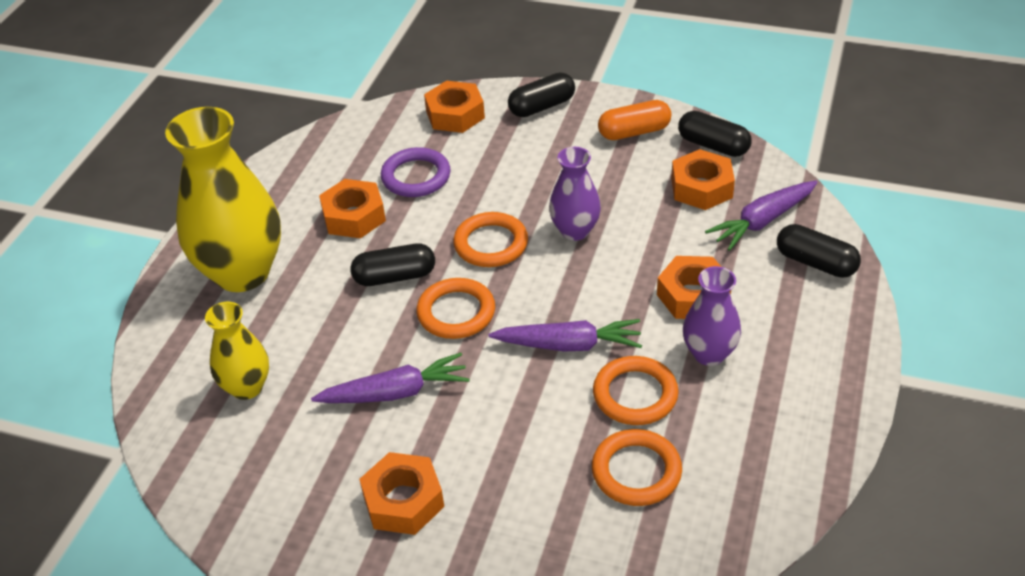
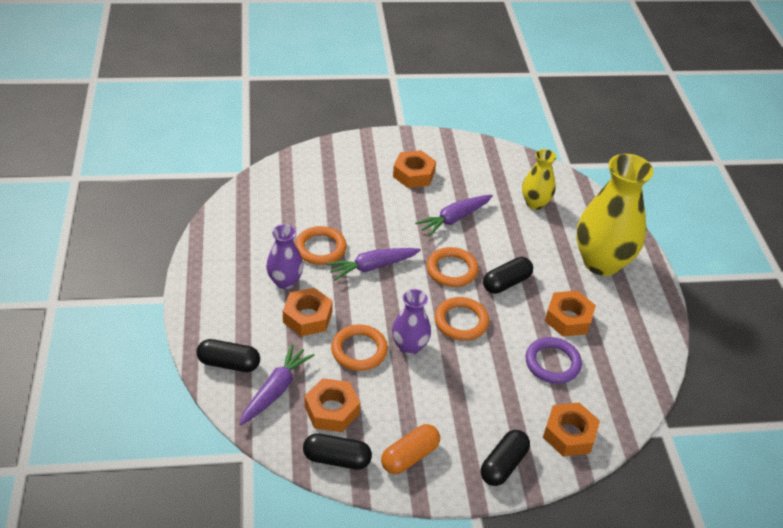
camera: 150 degrees right, 0 degrees up
orange ring [592,429,682,506] -> orange ring moved to [331,324,388,371]

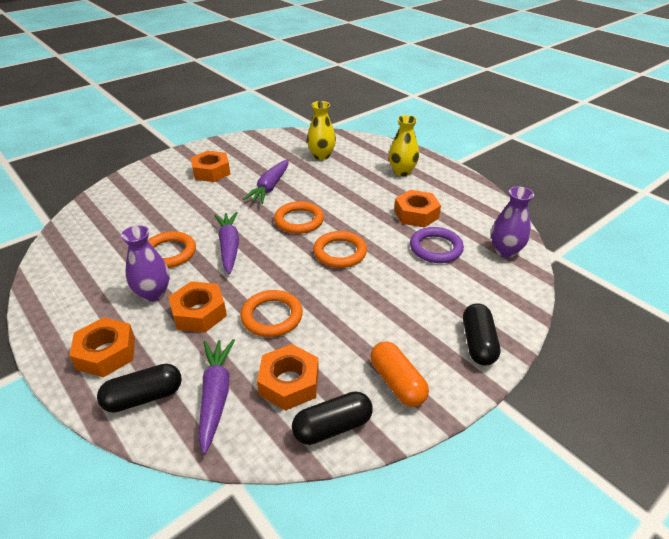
camera: 30 degrees left, 5 degrees down
purple carrot [326,248,421,280] -> purple carrot turned 135 degrees clockwise [214,212,239,274]
orange capsule [381,424,440,474] -> orange capsule turned 45 degrees counterclockwise [370,341,429,407]
purple vase [392,289,431,355] -> purple vase moved to [491,186,534,258]
black capsule [483,257,533,294] -> none
orange nut [543,403,600,457] -> orange nut moved to [69,317,135,377]
yellow vase [576,154,654,276] -> yellow vase [389,115,419,176], size x0.53

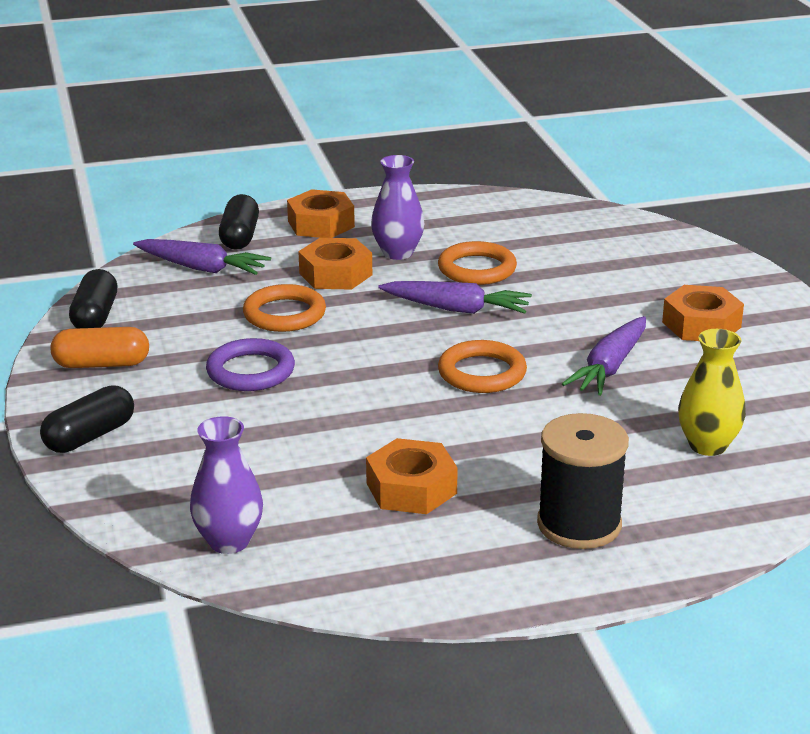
camera: 115 degrees right, 10 degrees down
purple carrot [243,159,289,204] -> purple carrot turned 105 degrees counterclockwise [562,316,646,396]
orange nut [257,344,319,411] -> none
orange ring [313,231,367,268] -> none
yellow vase [389,115,419,176] -> black spool [537,413,629,549]
purple ring [410,227,464,263] -> purple ring moved to [206,338,295,391]
black capsule [463,303,500,365] -> black capsule turned 75 degrees counterclockwise [40,385,134,453]

